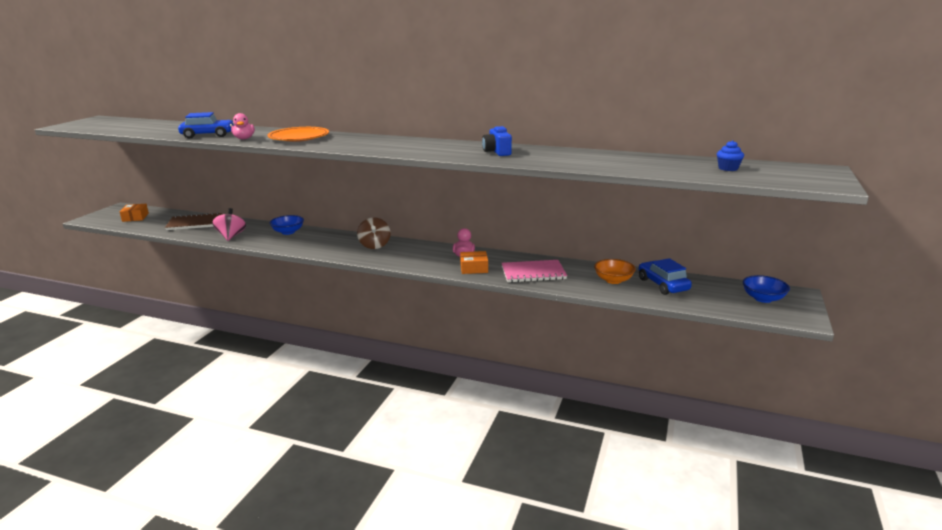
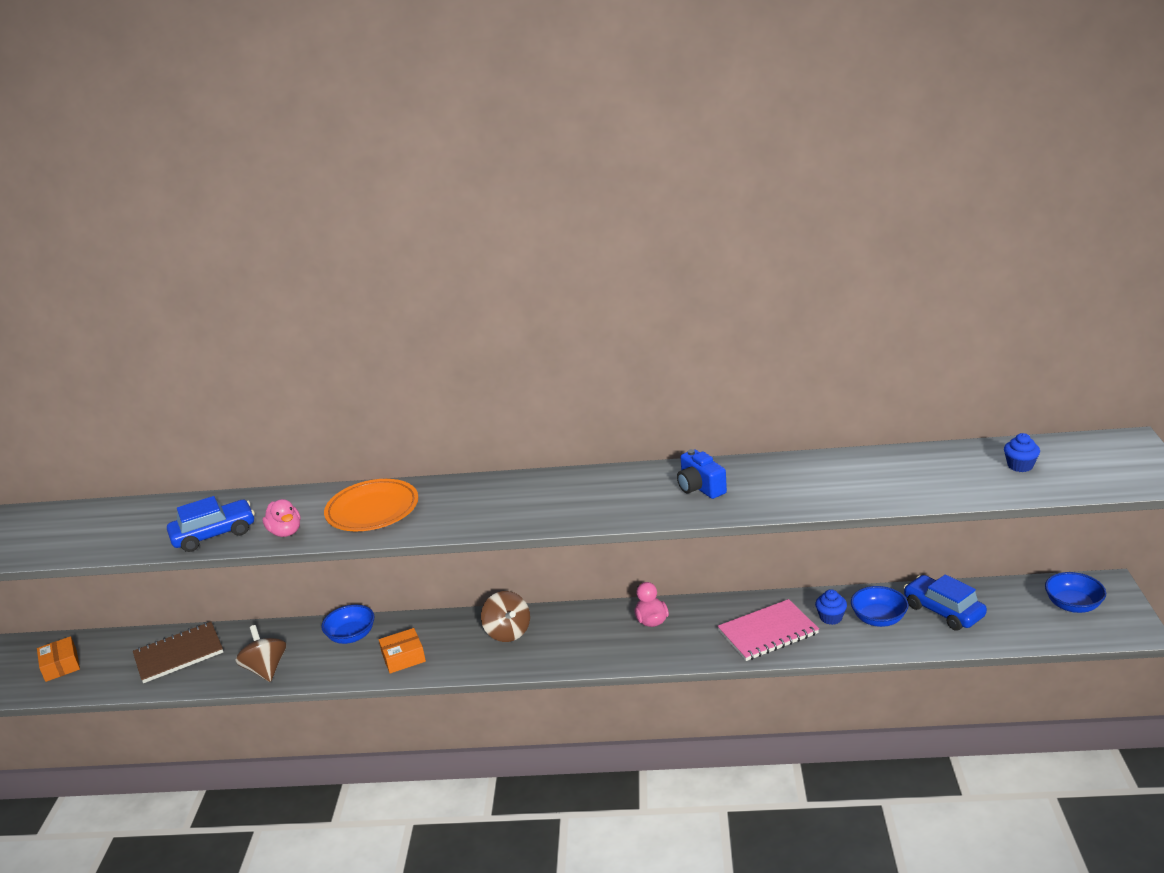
camera: 15 degrees left, 5 degrees up
pink spinning top [212,208,246,241] -> brown spinning top [235,625,286,682]
orange box [460,251,488,274] -> orange box moved to [379,628,426,674]
orange bowl [594,259,636,284] -> blue bowl [851,586,908,627]
none -> blue cupcake [815,589,847,625]

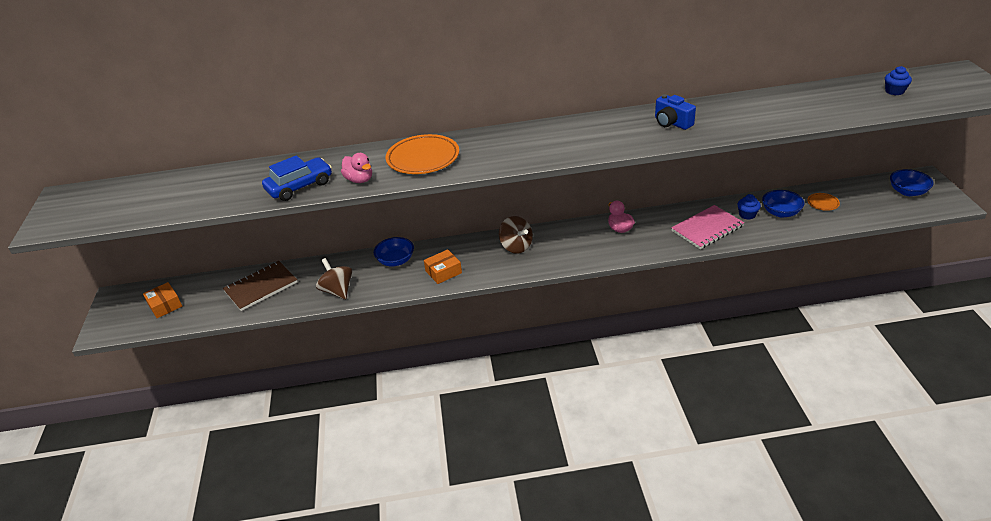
camera: 10 degrees left, 10 degrees up
blue car [903,574,987,631] -> orange plate [807,193,840,211]

